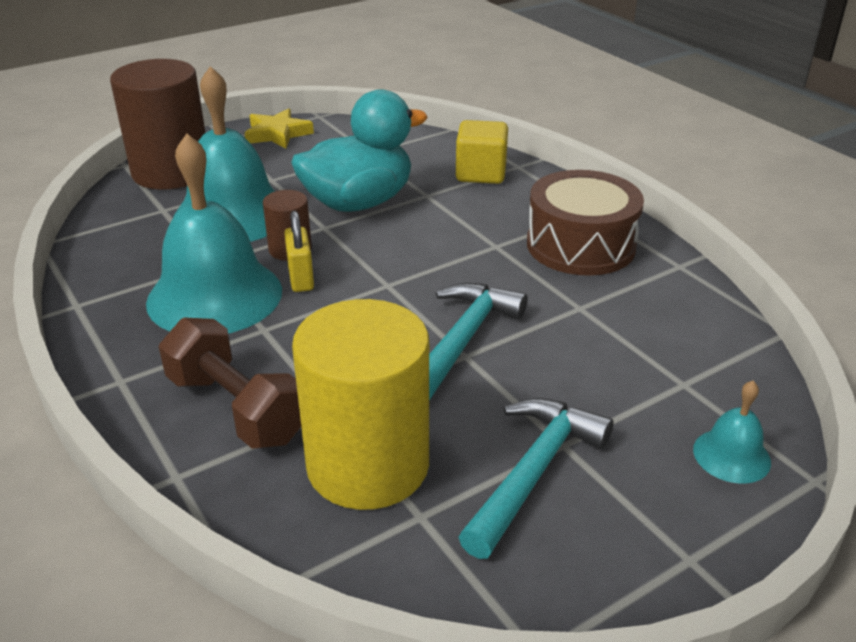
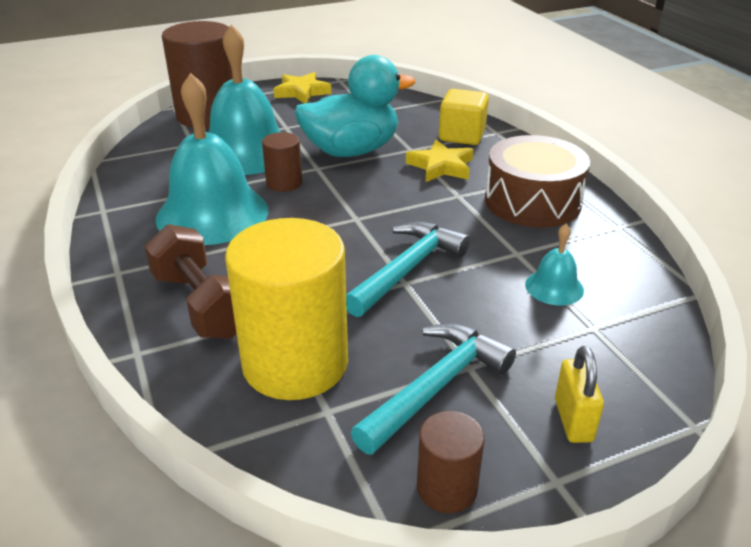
camera: 10 degrees right, 0 degrees up
yellow padlock [284,211,314,292] -> yellow padlock moved to [555,346,604,443]
turquoise bell [693,381,771,484] -> turquoise bell moved to [525,224,584,305]
none -> yellow star [406,140,474,182]
none -> brown cylinder [417,411,484,513]

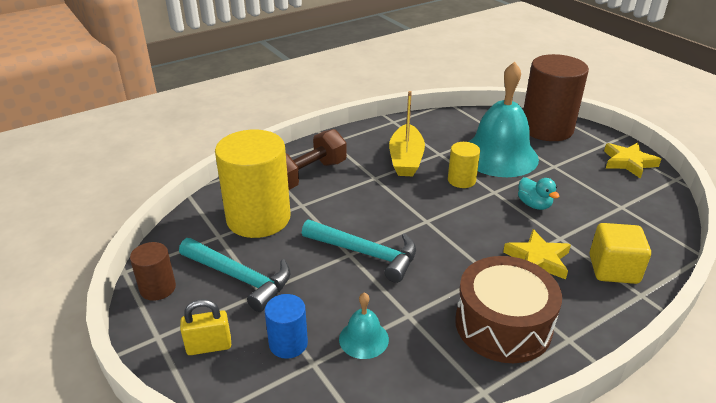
camera: 80 degrees right, 0 degrees up
turquoise bell [155,73,268,245] -> yellow boat [389,91,425,176]
brown cylinder [262,132,302,192] -> yellow cylinder [448,142,480,188]
turquoise duck [295,55,415,157] -> turquoise duck [518,177,560,210], size x0.44
none -> blue cylinder [265,294,308,359]

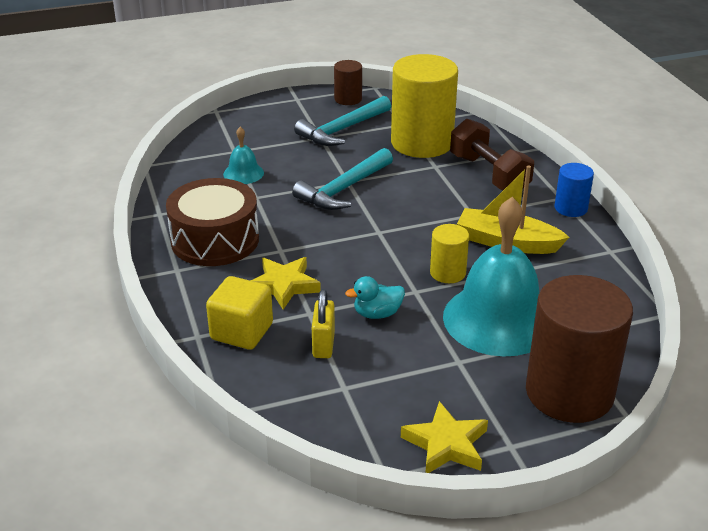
camera: 105 degrees right, 0 degrees up
yellow padlock [180,299,231,355] -> yellow padlock moved to [312,289,335,358]
blue cylinder [265,294,308,359] -> blue cylinder moved to [555,163,594,217]

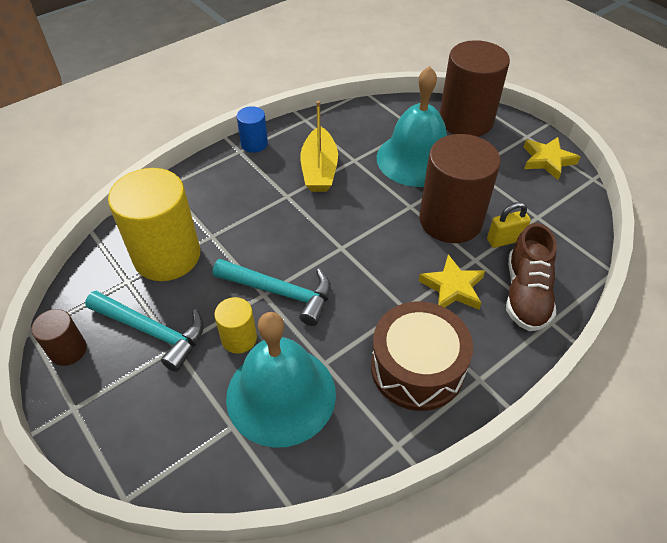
camera: 110 degrees left, 15 degrees up
yellow cube [206,276,273,350] -> brown shoe [506,223,557,331]
turquoise bell [223,127,264,184] -> turquoise bell [226,312,336,448], size x2.23
turquoise duck [345,276,405,319] -> brown cylinder [419,134,501,243]
yellow cylinder [430,224,469,283] -> yellow cylinder moved to [214,297,257,354]
brown dumbbell [450,119,534,190] -> none

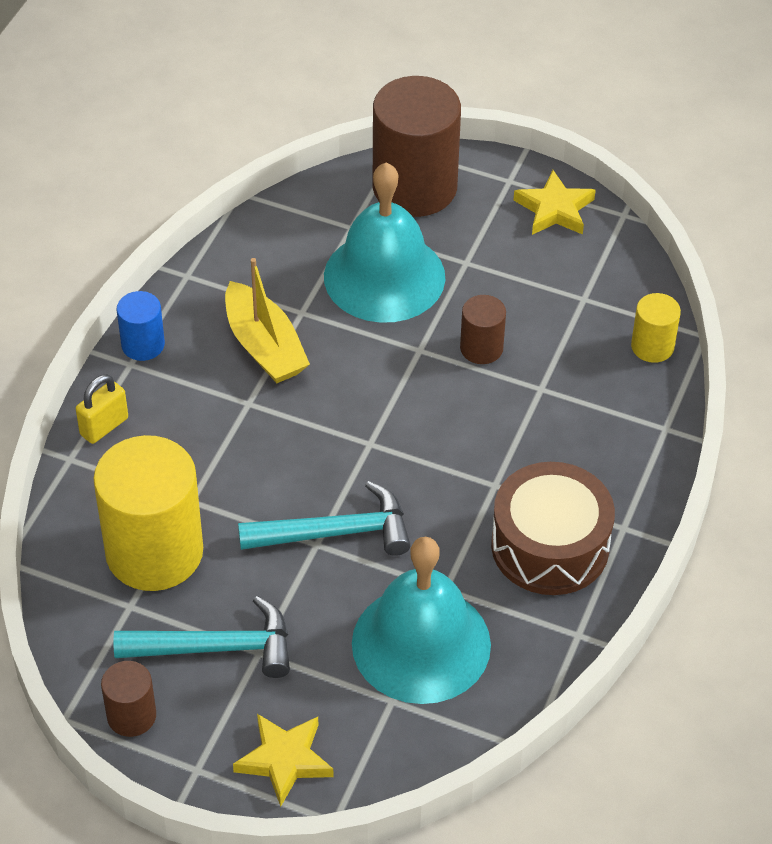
camera: 30 degrees left, 0 degrees up
yellow cylinder [214,297,257,354] -> yellow cylinder moved to [631,293,681,363]
brown cylinder [419,134,501,243] -> brown cylinder [460,295,506,364], size x0.48
yellow star [419,254,485,310] -> yellow star moved to [233,714,333,807]
yellow padlock [487,202,531,248] -> yellow padlock moved to [76,375,128,444]
brown shoe [506,223,557,331] -> none

